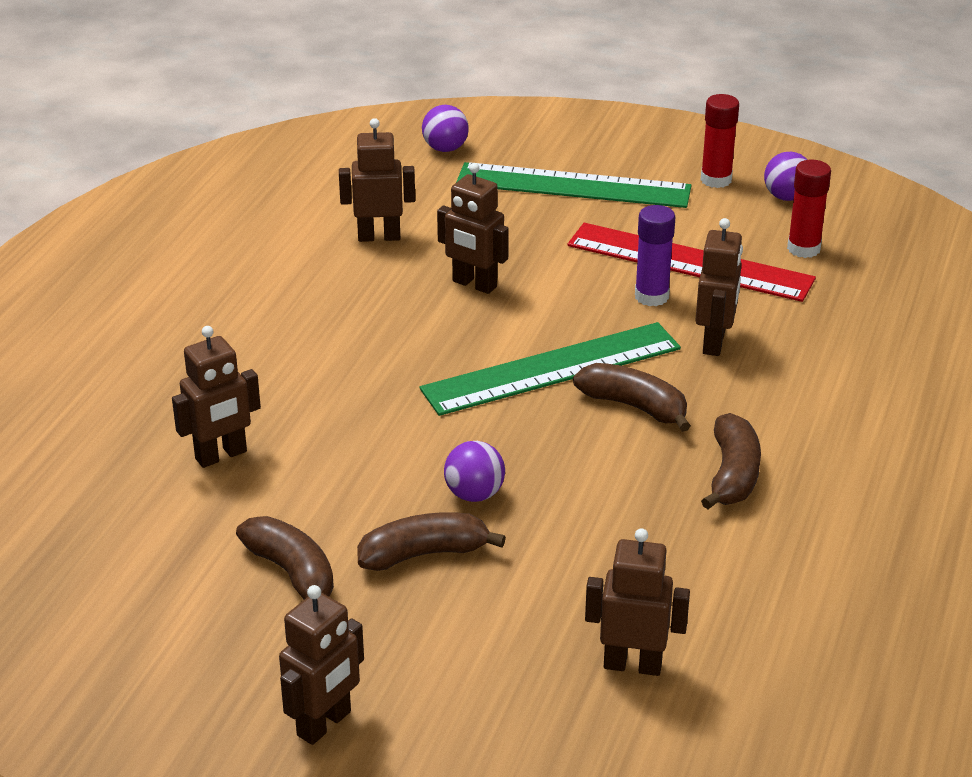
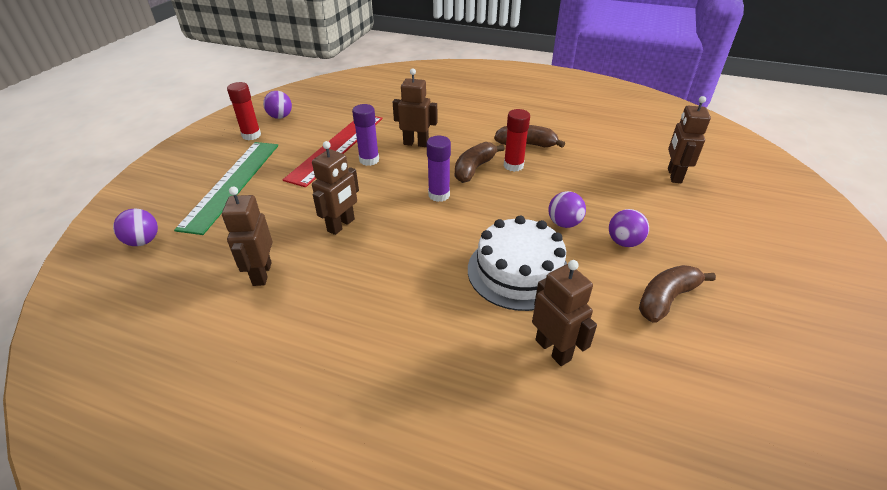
camera: 90 degrees left, 5 degrees up
brown robot [279,585,364,745] -> none
brown banana [357,512,506,571] -> purple ball [609,209,649,247]
green ruler [420,322,681,416] -> purple glue stick [427,136,451,202]
red glue stick [787,160,831,258] -> red glue stick moved to [504,109,530,172]
none -> white cake [468,216,567,311]

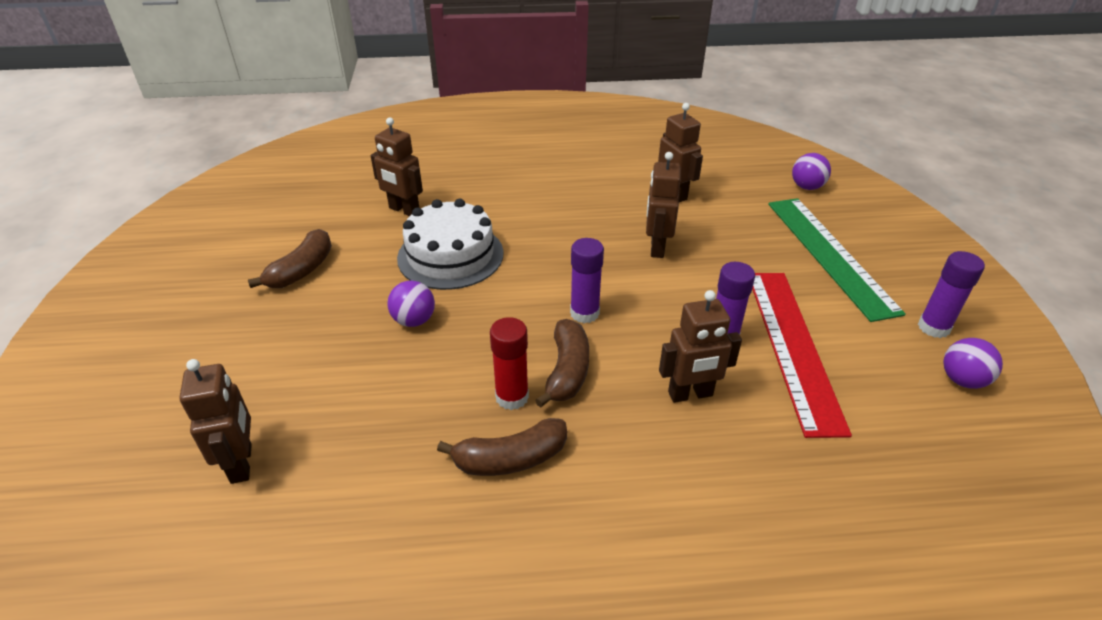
camera: 155 degrees right, 0 degrees up
red glue stick [227,82,261,140] -> purple glue stick [918,251,985,338]
purple ball [609,209,649,247] -> none

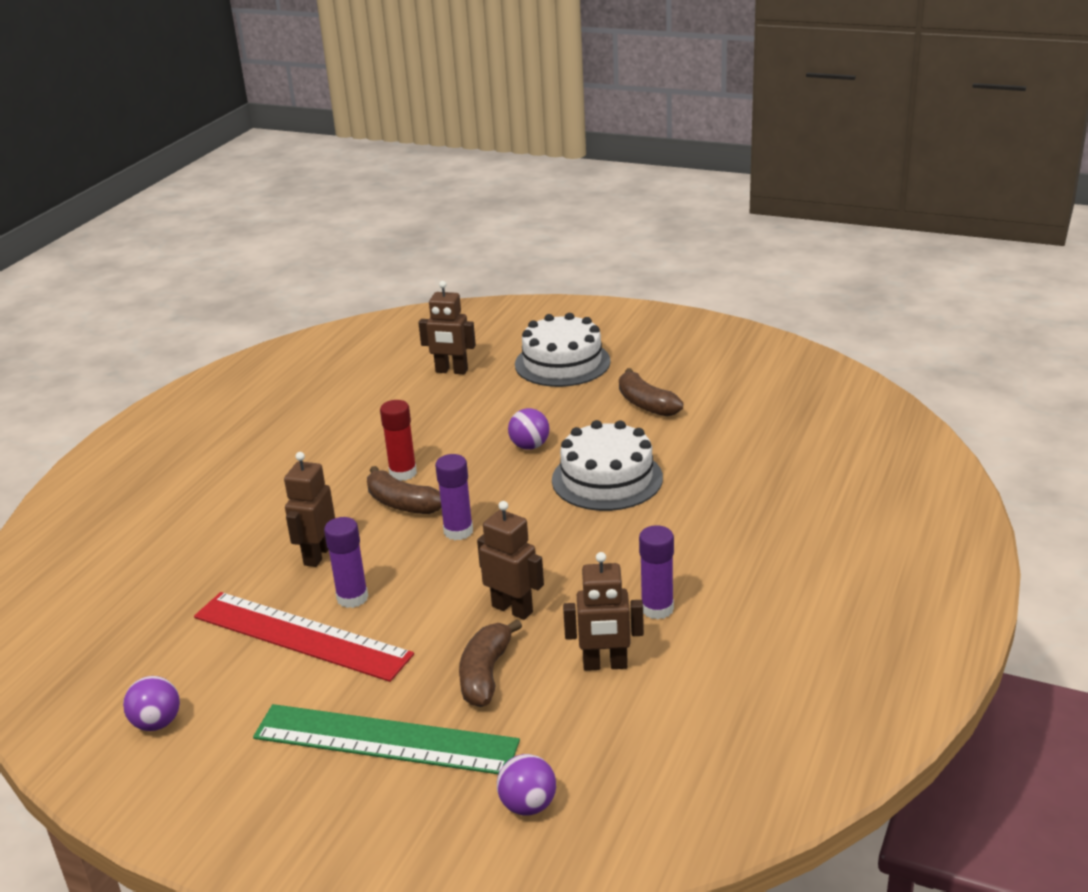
camera: 120 degrees right, 10 degrees down
brown robot [371,117,423,216] -> none
brown banana [437,418,567,476] -> brown banana moved to [459,619,522,707]
purple glue stick [918,251,985,338] -> purple glue stick moved to [639,525,674,620]
none -> white cake [515,313,611,387]

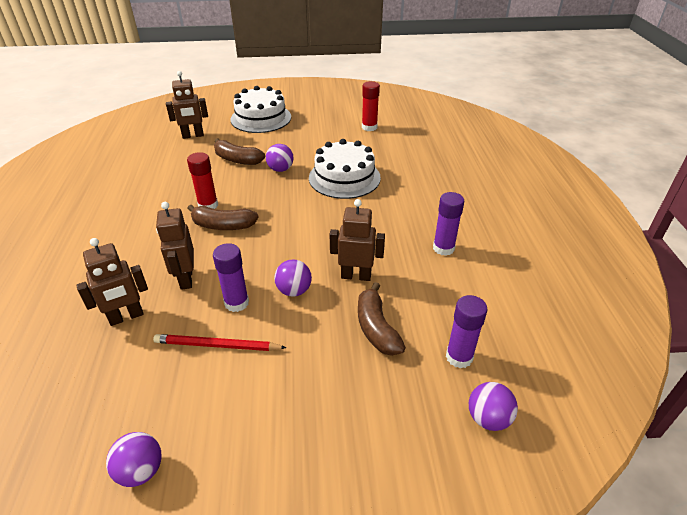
camera: 30 degrees left, 10 degrees up
red ruler [194,592,414,682] -> red pencil [153,334,287,351]
green ruler [253,704,520,774] -> none
purple glue stick [435,454,473,540] -> purple glue stick moved to [446,295,488,368]
brown robot [563,552,644,671] -> brown robot moved to [76,238,148,326]
brown banana [619,368,683,416] -> brown banana moved to [214,138,265,165]
none -> purple ball [274,260,312,297]
none -> red glue stick [362,81,380,131]

